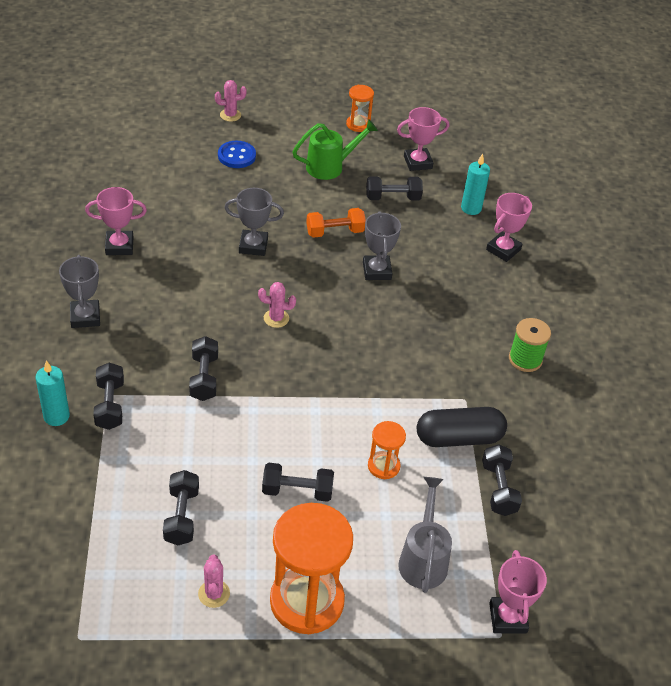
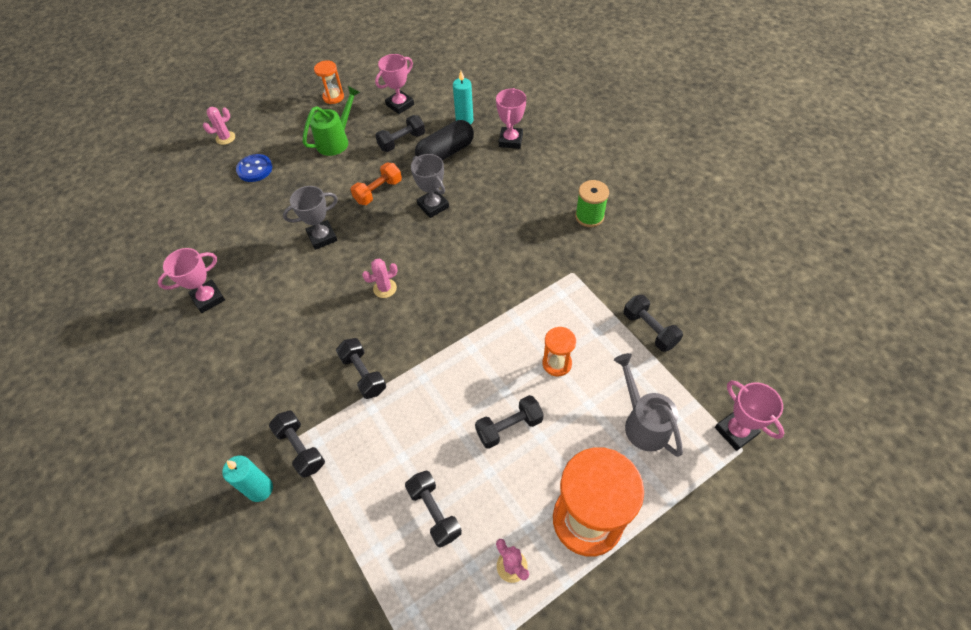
camera: 25 degrees left, 10 degrees up
grey trophy [59,255,100,328] -> none
black capsule [417,407,507,447] -> black capsule moved to [415,120,474,160]

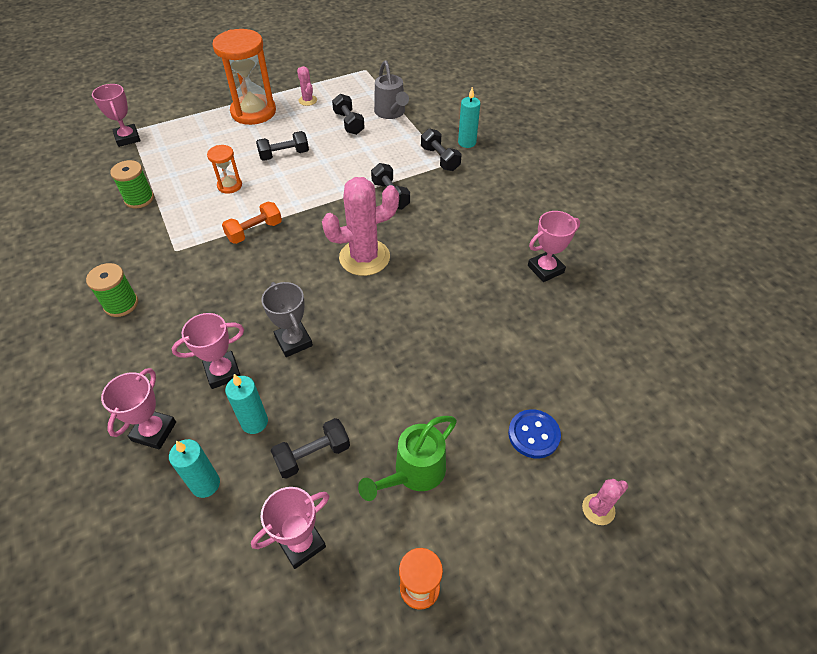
camera: 175 degrees left, 5 degrees down
grey trophy [283,186,338,250] -> none
orange dumbbell [351,162,402,205] -> orange dumbbell moved to [222,202,282,244]
pink cactus [362,259,398,298] -> pink cactus [322,177,399,276], size x2.12
black capsule [415,120,474,160] -> turquoise candle [225,374,268,434]
grey watering can [614,353,683,457] -> grey watering can moved to [374,60,409,119]
black dumbbell [624,295,683,352] -> green spool [110,160,154,208]
none -> pink trophy [172,313,244,389]

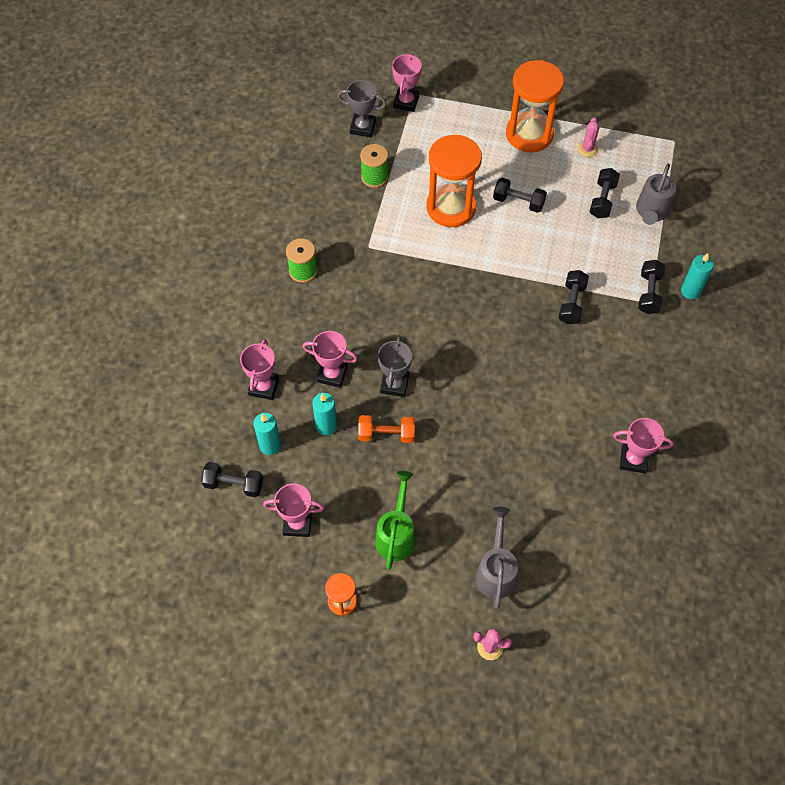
camera: 40 degrees right, 10 degrees up
pink trophy [101,368,176,449] -> pink trophy turned 45 degrees counterclockwise [240,339,279,400]
orange hourglass [207,145,242,194] -> orange hourglass [426,135,482,227], size x2.06
orange dumbbell [222,202,282,244] -> orange dumbbell moved to [358,415,415,443]
black dumbbell [271,418,350,479] -> black dumbbell moved to [201,462,263,497]
pink cactus [322,177,399,276] -> none
green watering can [358,416,457,501] -> green watering can turned 105 degrees clockwise [375,471,416,570]
blue button [508,409,561,459] -> grey watering can [475,507,518,609]
none -> grey trophy [337,80,386,137]

